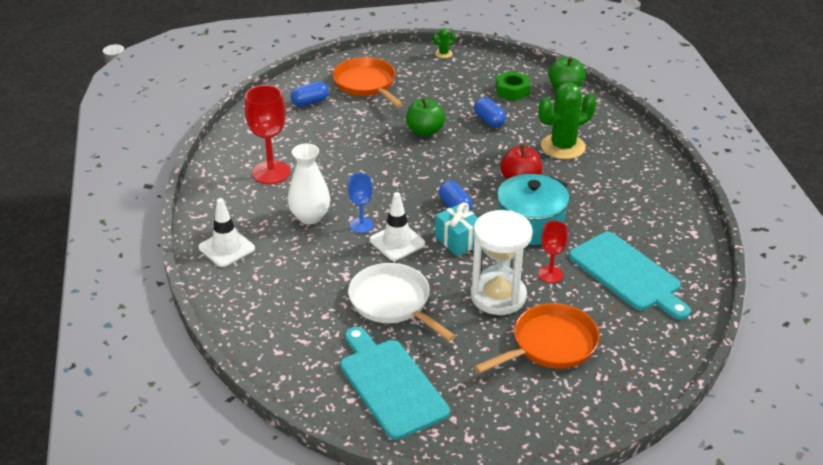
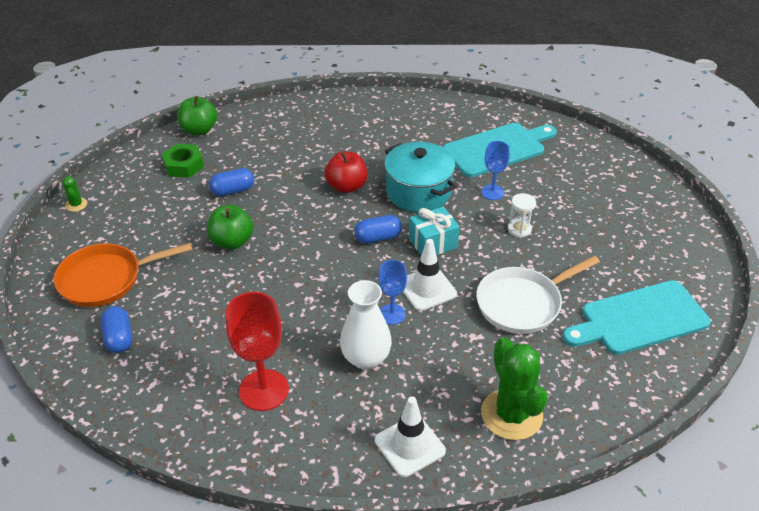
camera: 80 degrees left, 5 degrees up
white hourglass [471,210,533,315] -> white hourglass [508,193,536,238], size x0.45
orange pan [474,303,600,373] -> none
green cactus [538,82,596,159] -> green cactus moved to [481,337,548,440]
red goblet [538,221,568,283] -> blue goblet [481,141,510,200]

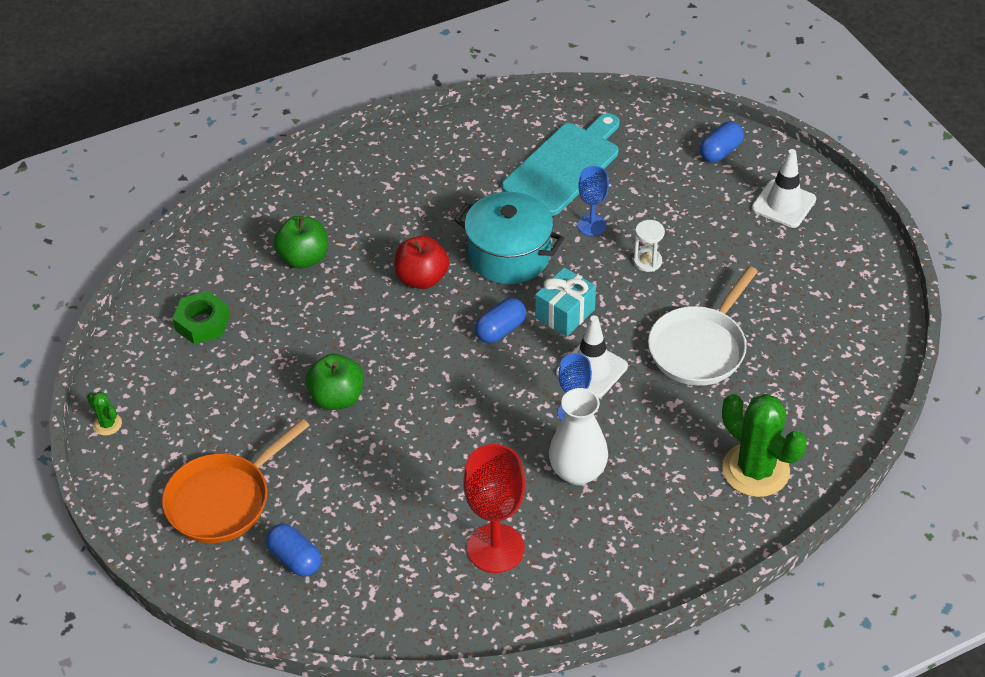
camera: 25 degrees left, 5 degrees up
green apple [177,96,217,136] -> green apple moved to [274,216,328,269]
blue capsule [209,168,254,196] -> blue capsule moved to [700,121,744,163]
white traffic cone [375,396,446,477] -> white traffic cone moved to [752,149,816,228]
turquoise cutting board [563,280,711,355] -> none

